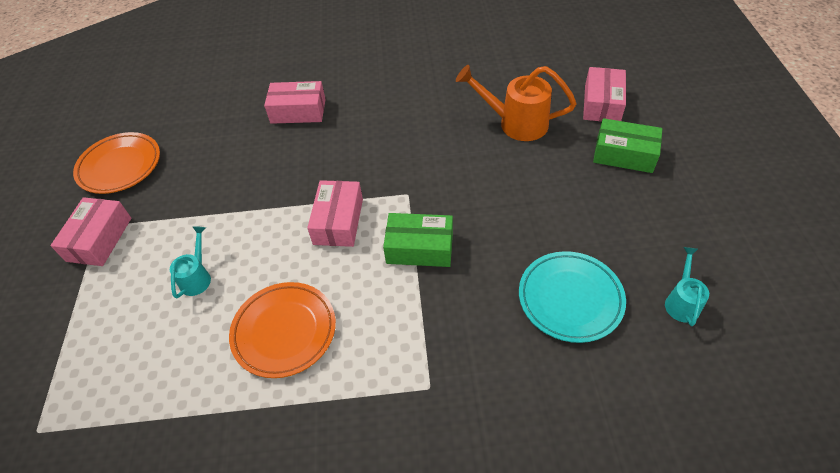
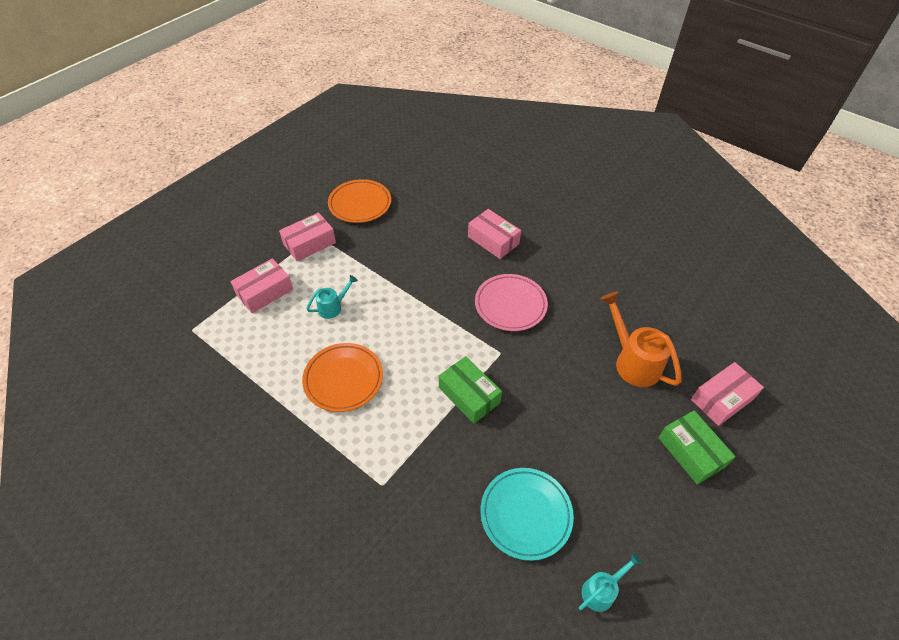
camera: 40 degrees right, 0 degrees up
pink box [307,180,363,247] -> pink box moved to [230,258,293,313]
none -> pink plate [475,274,548,331]

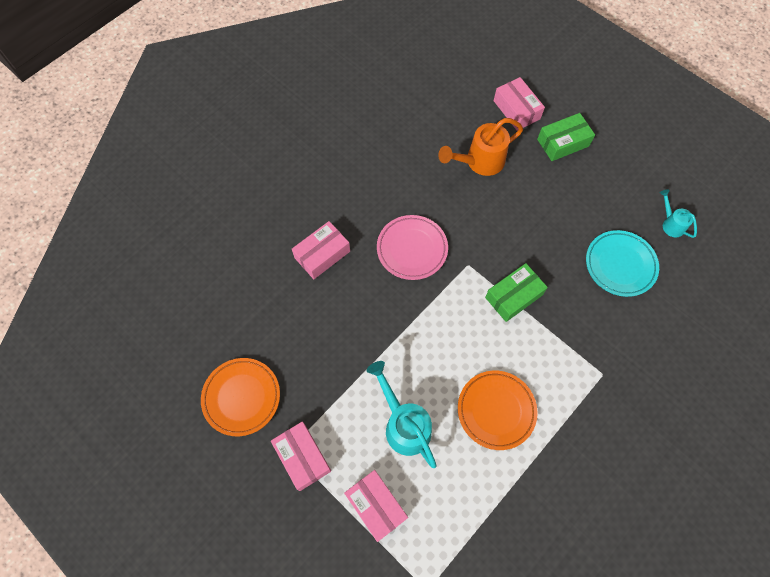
camera: 85 degrees left, 15 degrees up
turquoise watering can [306,275,358,319] -> turquoise watering can [367,361,437,468], size x1.80

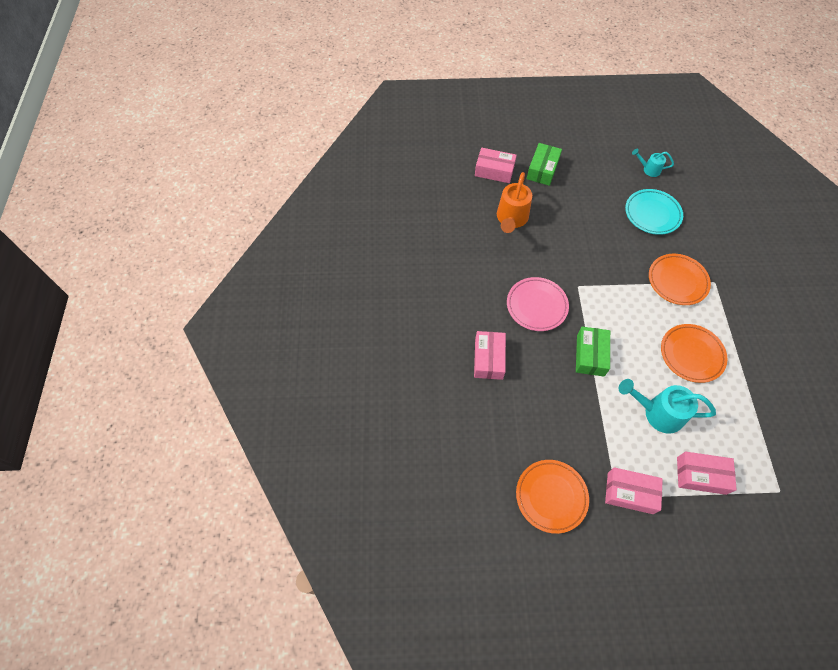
camera: 45 degrees left, 5 degrees down
green box [485,263,548,322] -> green box moved to [576,327,610,376]
none -> orange plate [649,254,711,305]

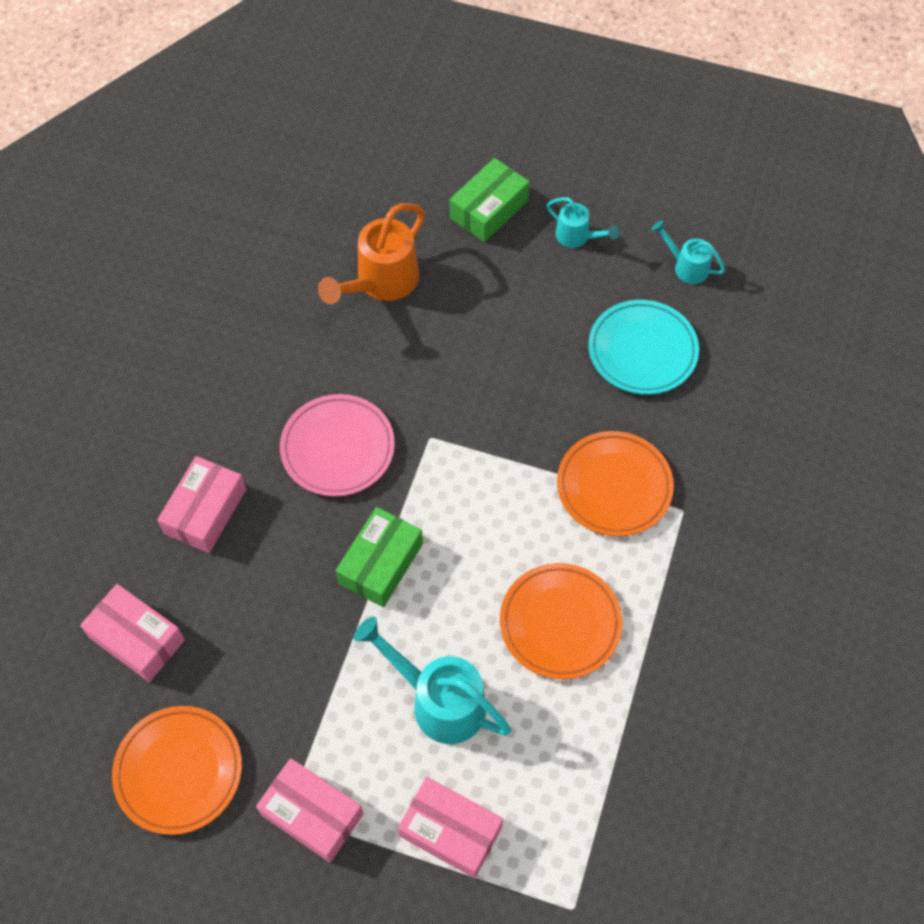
camera: 20 degrees right, 0 degrees up
pink box [475,148,517,183] -> pink box moved to [80,584,185,682]
none -> turquoise watering can [547,197,619,248]

